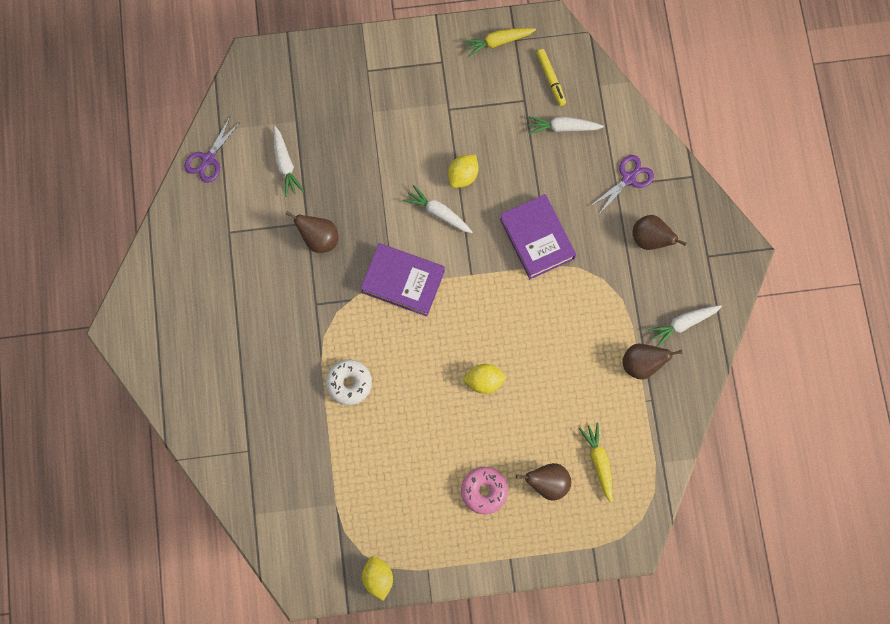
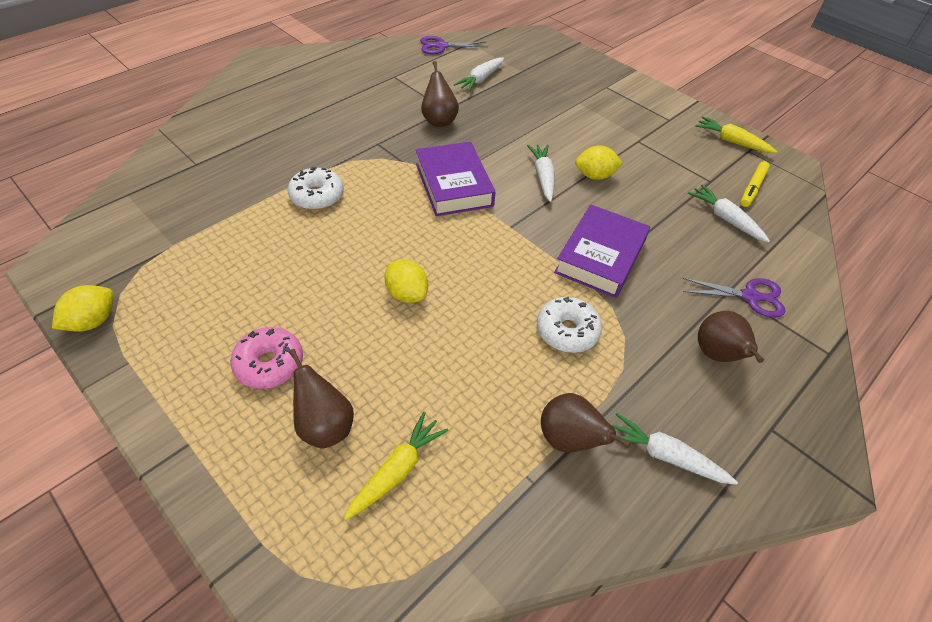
camera: 50 degrees right, 25 degrees down
none -> white donut [537,296,602,353]

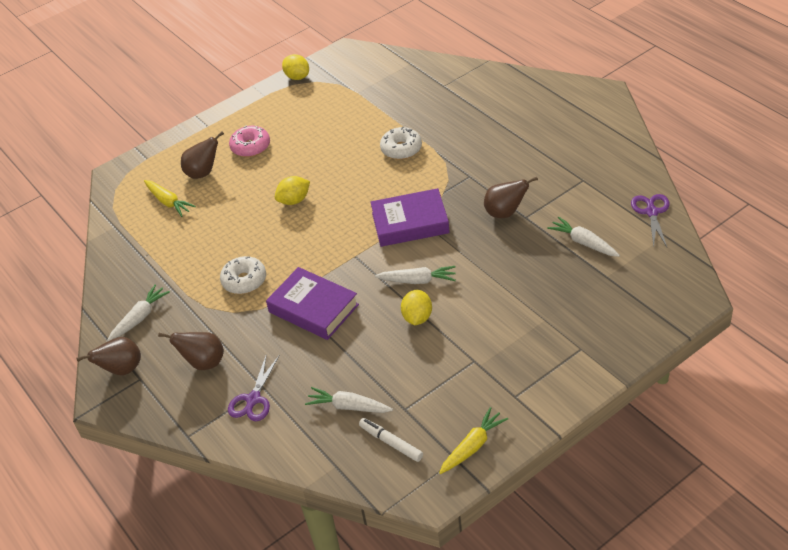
camera: 105 degrees right, 5 degrees down
brown pear [541,393,631,452] -> brown pear moved to [76,337,141,375]
white carrot [688,184,770,242] -> white carrot turned 135 degrees counterclockwise [305,387,393,413]
yellow marker [741,161,770,207] -> white marker [359,418,423,462]

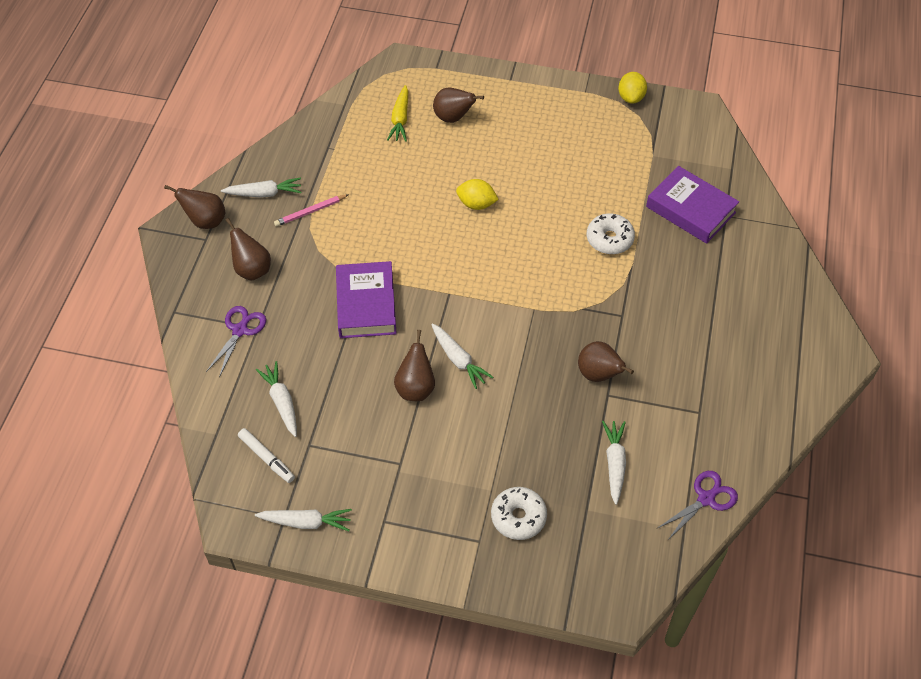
camera: 45 degrees right, 10 degrees up
white donut [220,256,266,294] -> white donut moved to [491,487,547,540]
purple scissors [228,353,279,421] -> purple scissors turned 135 degrees clockwise [206,306,266,377]
pink donut [229,126,270,157] -> none
white marker [359,418,423,462] -> white marker turned 135 degrees clockwise [238,428,295,483]
purple book [370,188,450,247] -> purple book moved to [646,166,739,244]
yellow lemon [401,290,432,325] -> brown pear [394,330,435,401]
yellow carrot [439,407,508,474] -> white carrot [255,509,352,531]
none -> pink pencil [274,194,349,227]

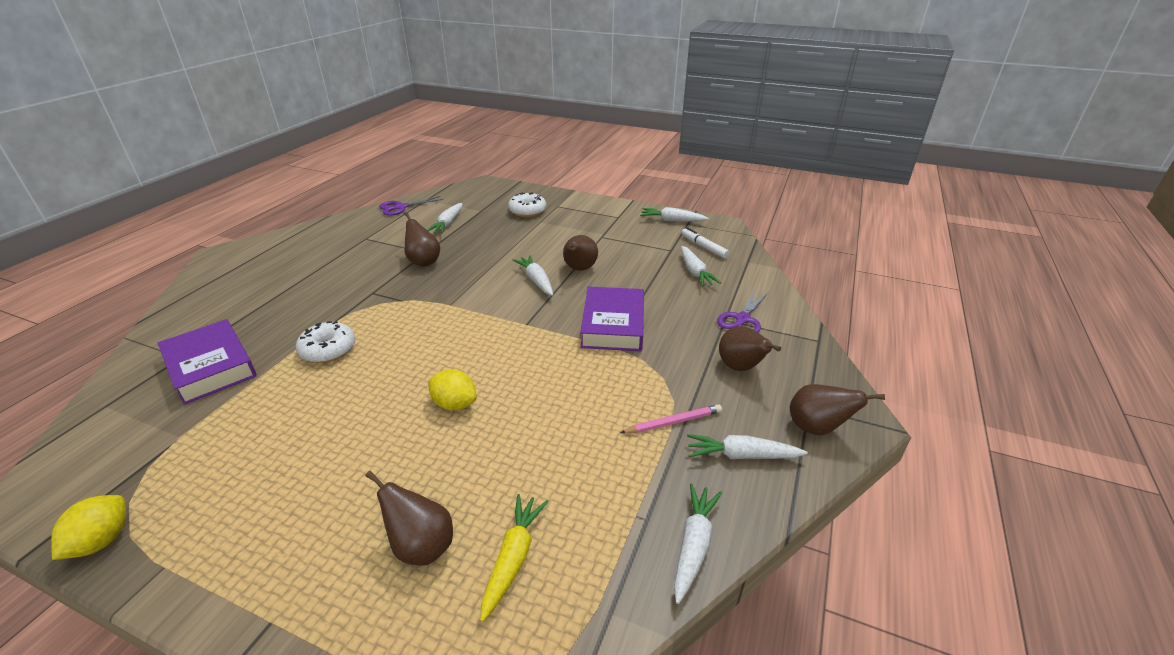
camera: 170 degrees left, 20 degrees down
none -> white carrot [674,483,722,604]

